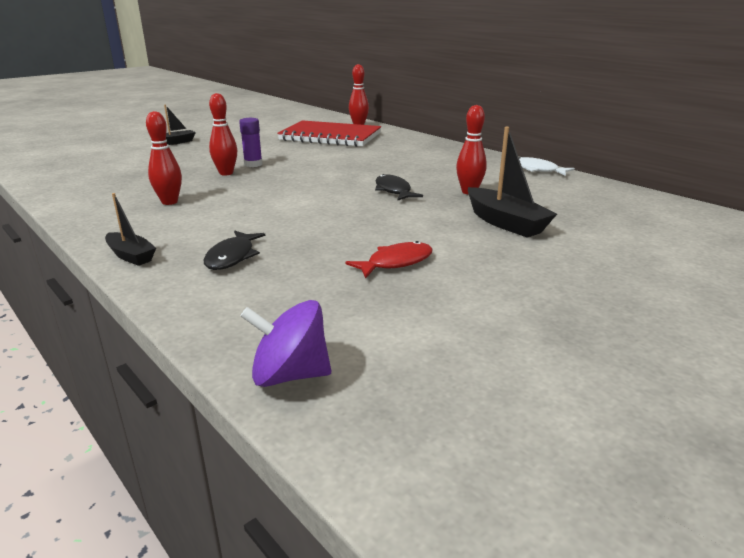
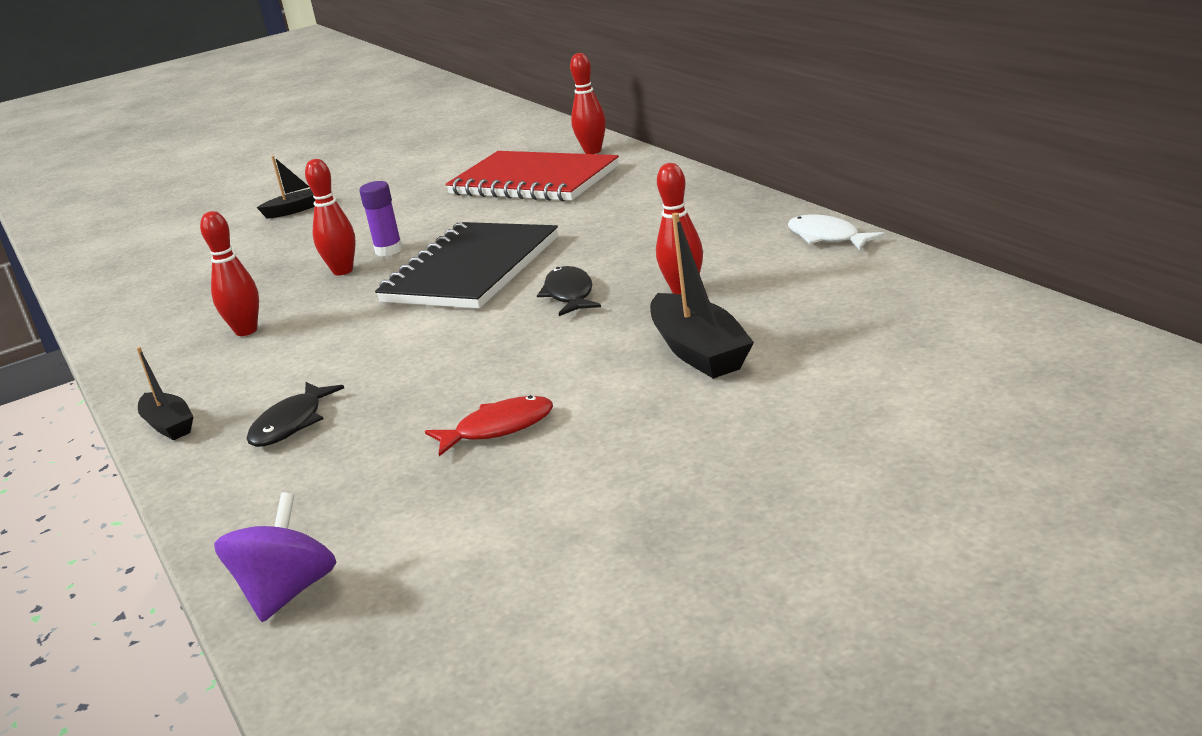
camera: 15 degrees right, 0 degrees up
purple spinning top [240,300,331,387] -> purple spinning top turned 90 degrees clockwise [214,492,336,622]
none -> black notebook [375,222,558,309]

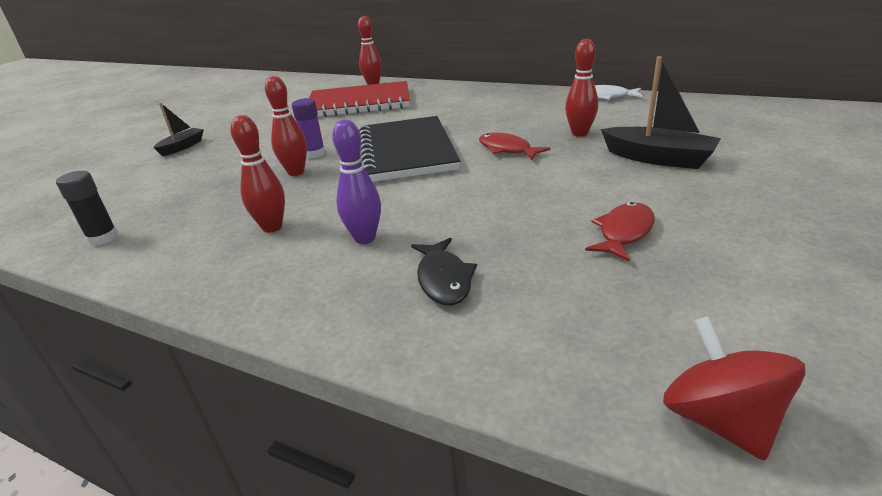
camera: 35 degrees left, 5 degrees up
black boat [137,347,194,440] -> none
purple spinning top [214,492,336,622] -> red spinning top [663,316,805,461]
black fish [537,266,601,316] -> red fish [479,132,550,160]
none -> black glue stick [56,171,118,246]
none -> purple bowling pin [332,119,381,244]

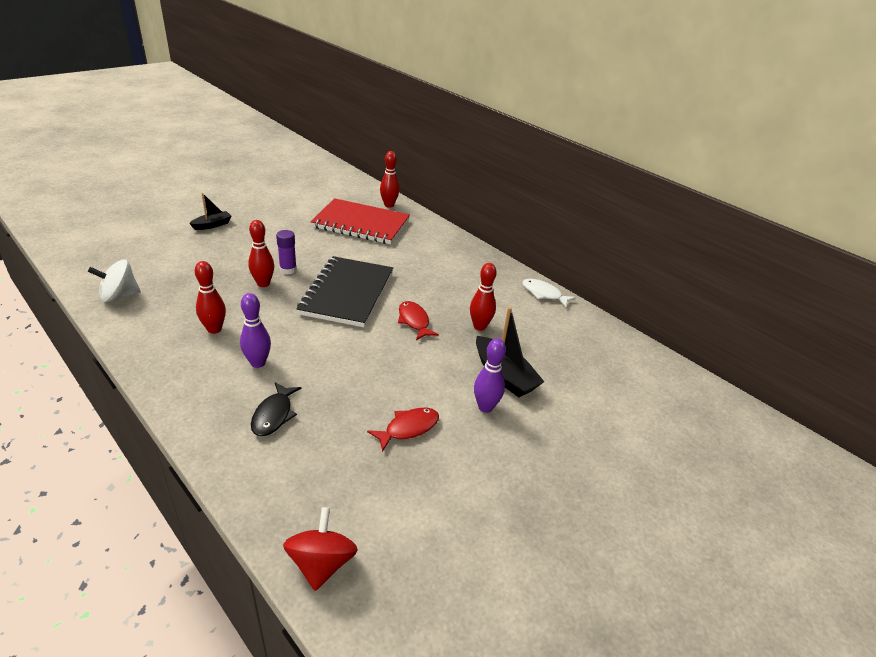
camera: 15 degrees right, 5 degrees up
black glue stick [56,171,118,246] -> white spinning top [88,259,141,302]
none -> purple bowling pin [474,338,506,413]

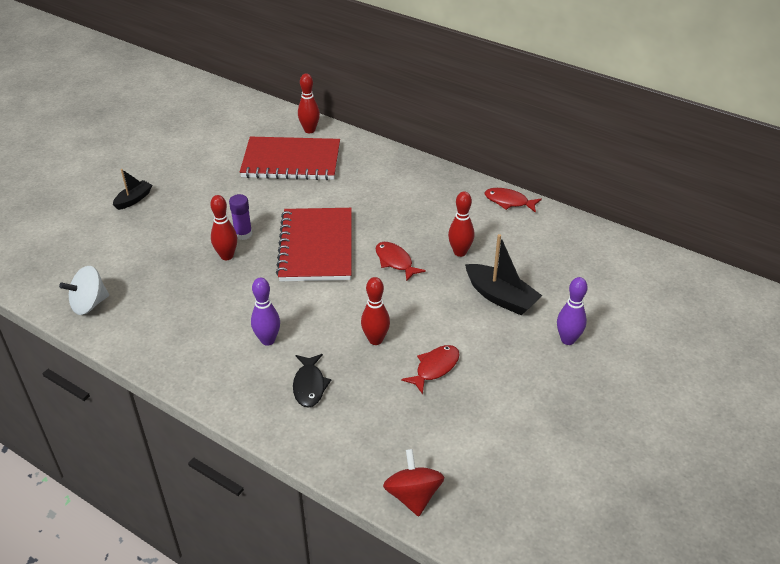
camera: 10 degrees left, 5 degrees up
red bowling pin [195,261,226,334] -> red bowling pin moved to [361,277,390,345]
black notebook [296,256,393,327] -> red notebook [276,208,352,281]
purple bowling pin [474,338,506,413] -> purple bowling pin moved to [557,277,588,345]
white fish [522,279,576,307] -> red fish [485,188,542,213]

